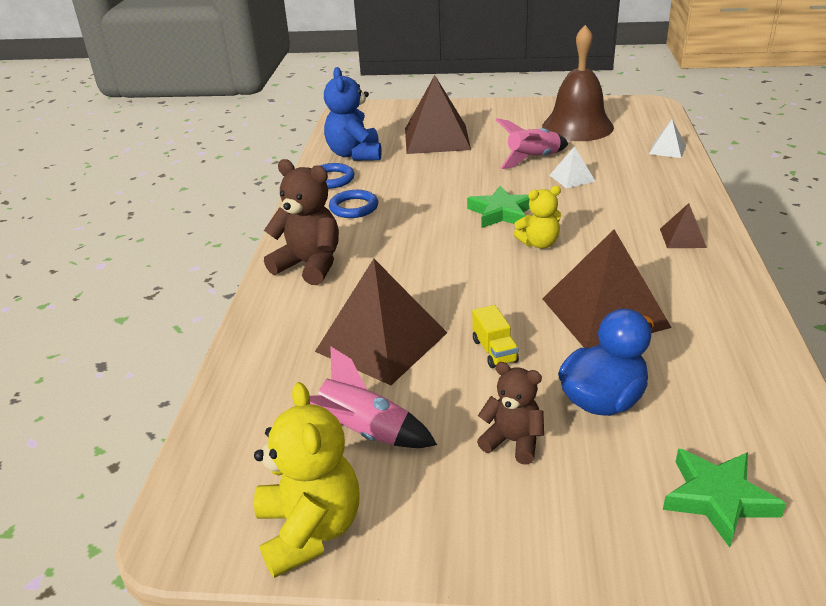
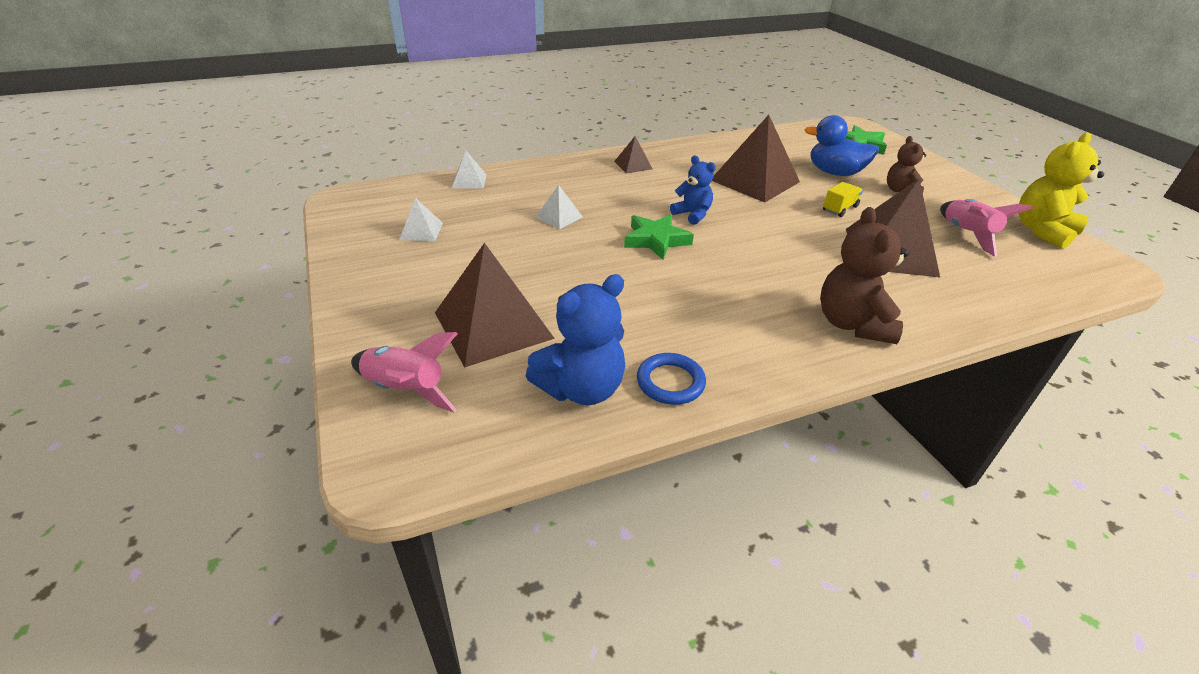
camera: 120 degrees left, 5 degrees up
blue ring [329,190,378,218] -> none
pink rocket [496,118,568,169] -> pink rocket moved to [351,332,458,413]
yellow teddy bear [514,186,561,249] -> blue teddy bear [670,155,716,225]
brown bell [542,25,614,141] -> white pyramid [399,198,443,241]

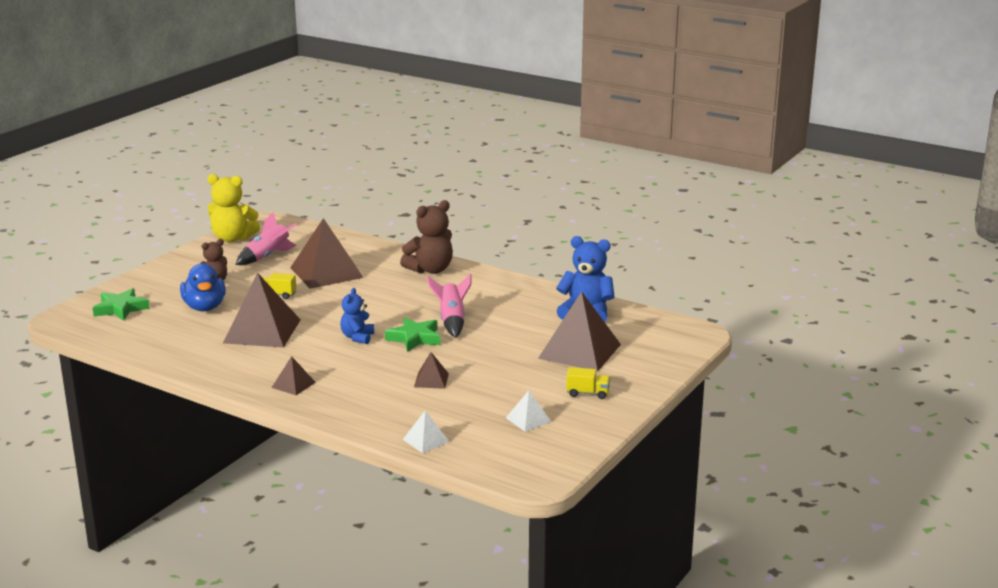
camera: 125 degrees left, 15 degrees down
pink rocket [351,332,458,413] -> pink rocket moved to [427,274,472,338]
white pyramid [535,185,583,230] -> brown pyramid [414,352,449,389]
blue ring [637,353,706,405] -> none
none -> yellow truck [566,367,610,399]

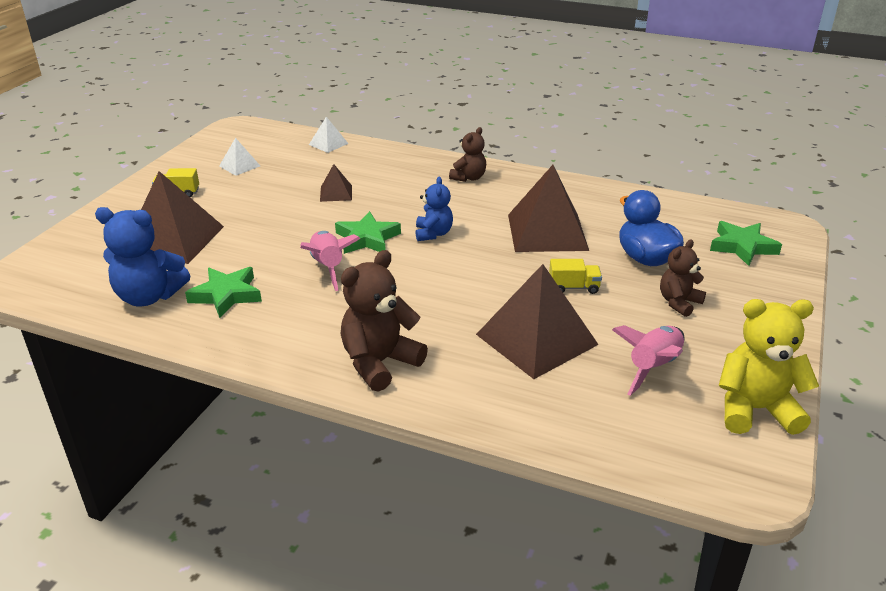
camera: 170 degrees right, 10 degrees up
brown pyramid [271,356,316,395] -> brown teddy bear [449,127,486,182]
none -> green star [185,267,262,318]

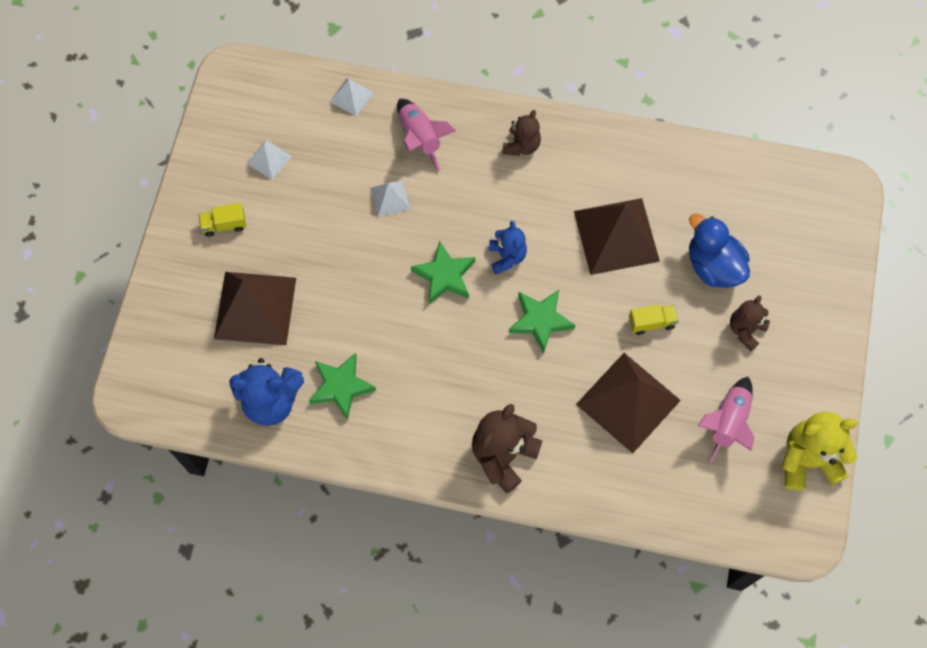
camera: 10 degrees left, 35 degrees up
pink rocket [300,231,360,291] -> pink rocket moved to [397,99,456,172]
brown pyramid [320,164,352,202] -> white pyramid [371,180,410,217]
green star [710,221,782,266] -> green star moved to [509,290,575,354]

